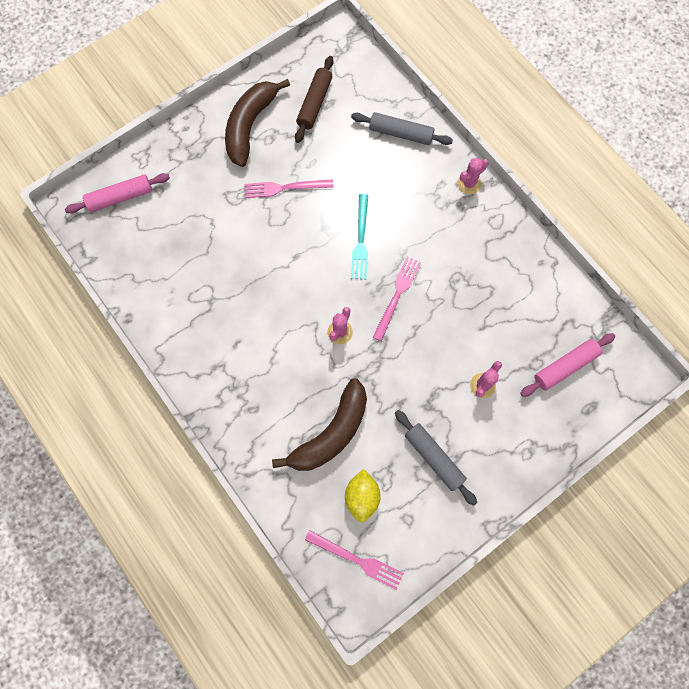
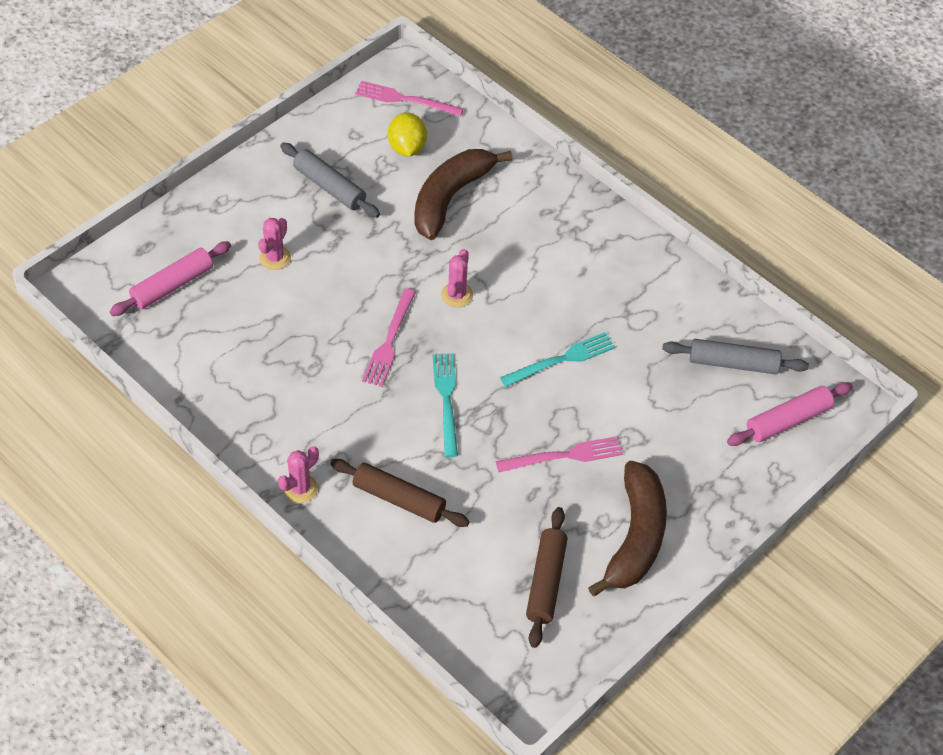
camera: 170 degrees right, 20 degrees down
grey rolling pin [351,112,453,145] -> grey rolling pin moved to [662,339,809,374]
none -> brown rolling pin [330,459,469,527]
none -> turquoise fork [500,332,615,387]

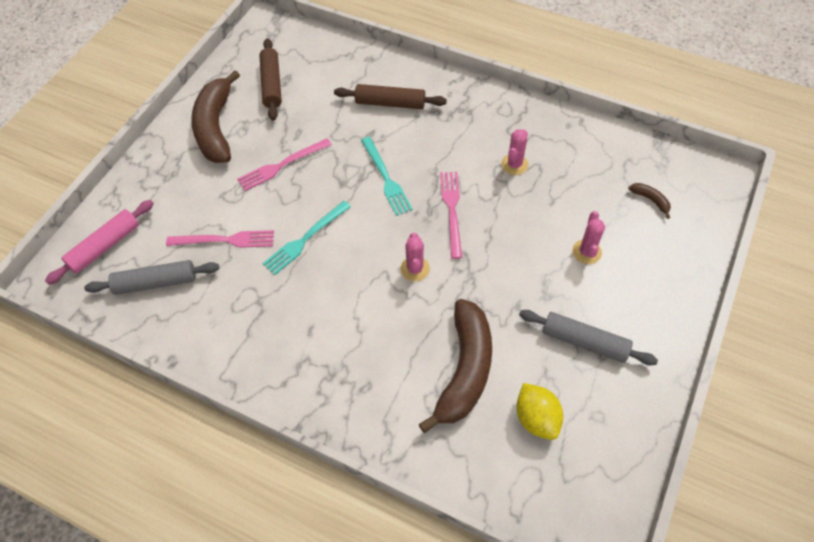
camera: 165 degrees right, 5 degrees up
pink rolling pin [110,241,231,316] -> brown banana [628,183,671,219]
pink cactus [278,446,319,503] -> pink cactus moved to [501,129,528,175]
pink fork [355,81,464,117] -> pink fork moved to [166,230,274,248]

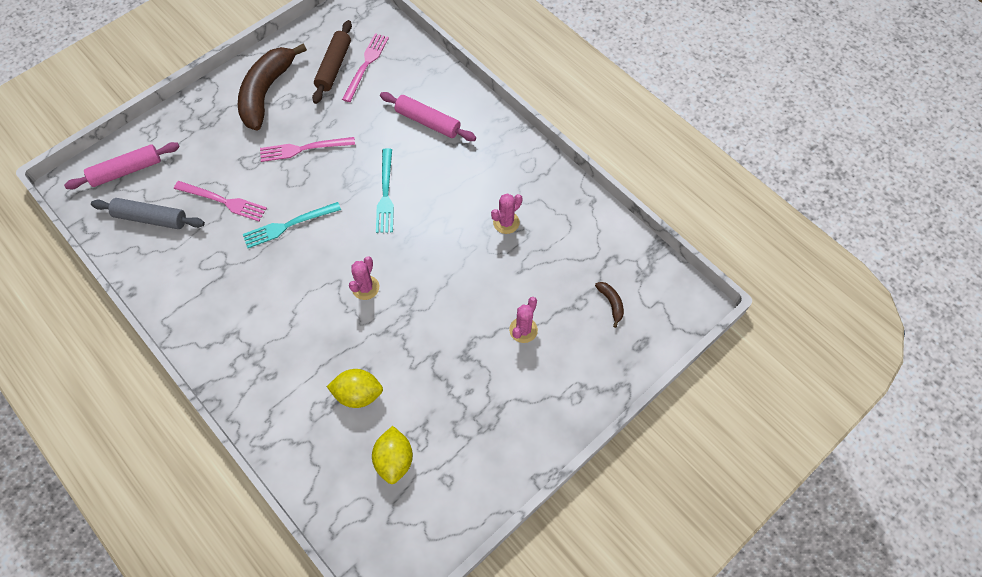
camera: 20 degrees right, 5 degrees up
brown rolling pin [334,84,447,109] -> pink rolling pin [380,92,476,141]
brown banana [419,299,492,433] -> yellow lemon [327,369,383,408]
pink fork [440,172,462,259] -> pink fork moved to [342,33,389,102]
grey rolling pin [519,310,658,365] -> none

